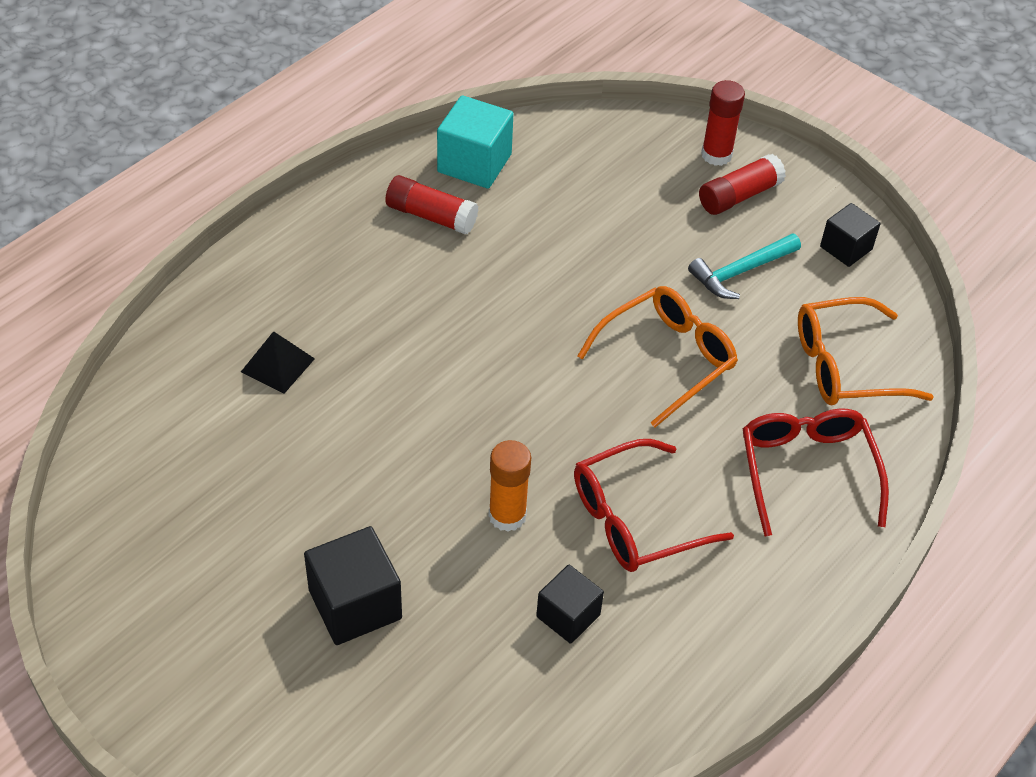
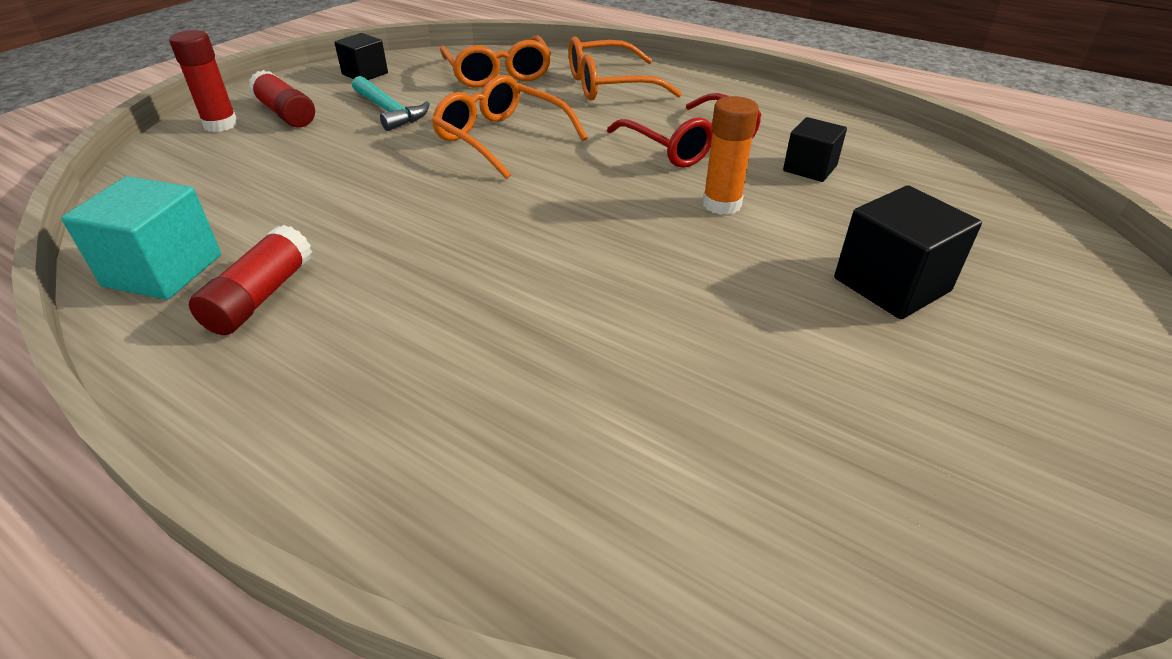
camera: 95 degrees left, 10 degrees down
black pyramid [241,331,315,394] -> none
red glasses [743,409,889,536] -> orange glasses [569,36,682,101]

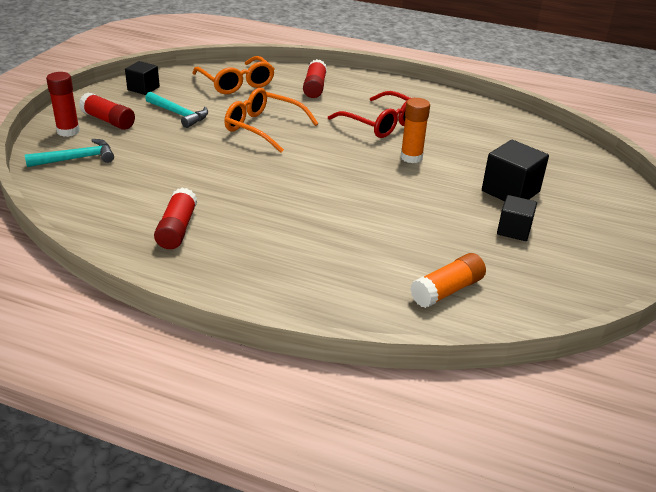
camera: 15 degrees left, 5 degrees down
turquoise cube [61,176,221,300] -> none
orange glasses [569,36,682,101] -> red glue stick [303,59,327,98]
black cube [783,117,847,182] -> black cube moved to [497,195,537,241]
none -> turquoise hammer [25,139,114,167]
none -> orange glue stick [410,253,486,308]

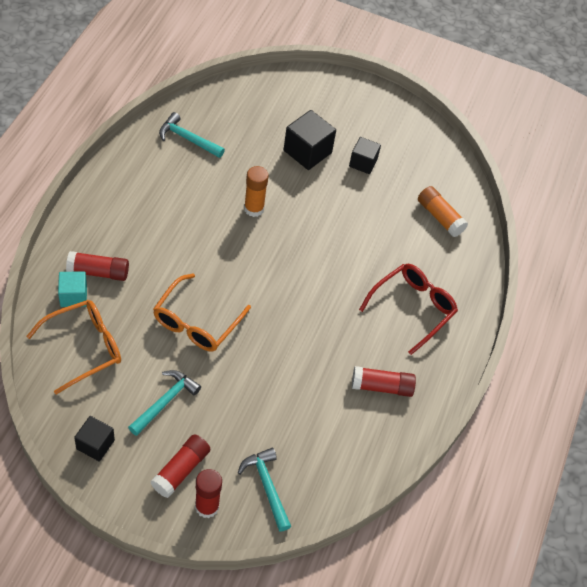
camera: 95 degrees left, 20 degrees up
red glasses [328,91,411,138] -> red glasses moved to [359,264,458,355]
none -> turquoise cube [58,271,87,307]
none -> turquoise hammer [159,112,225,158]

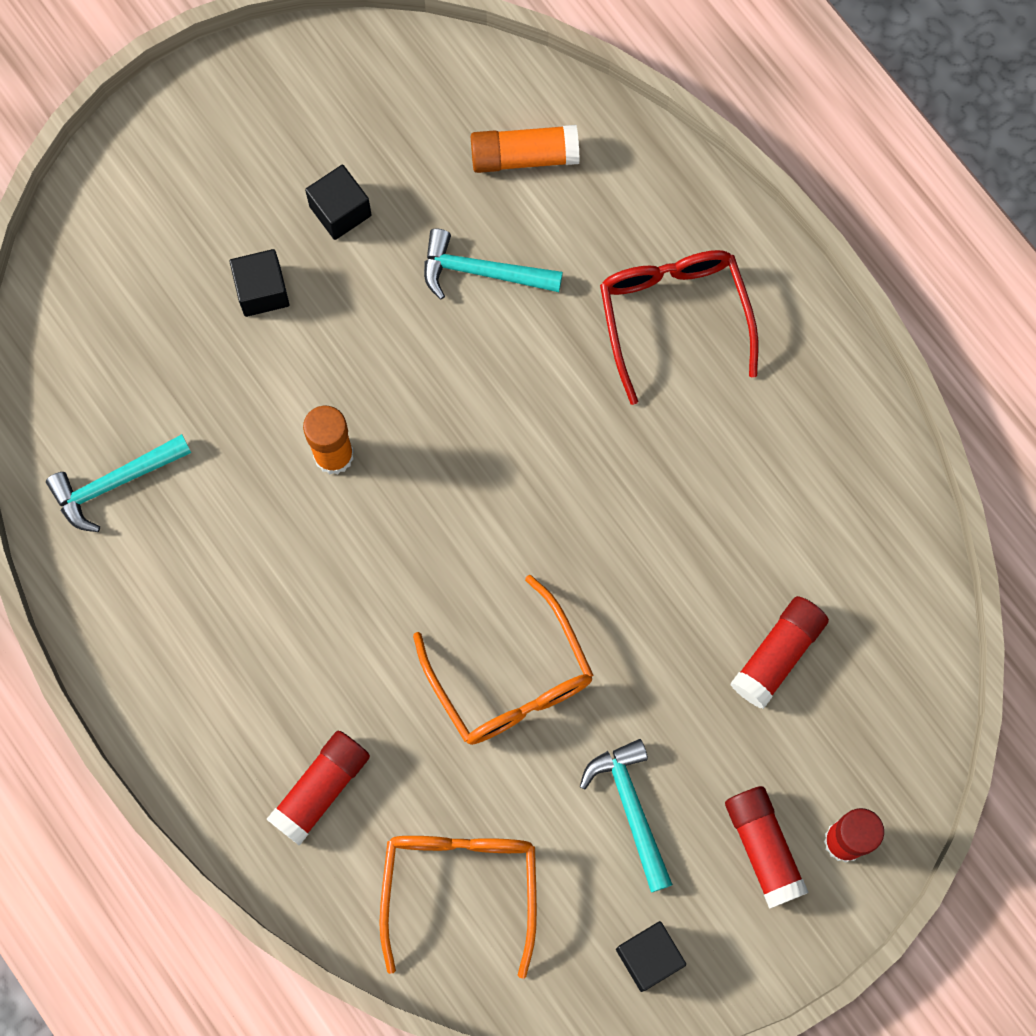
camera: 50 degrees left, 20 degrees up
turquoise cube [58,271,87,307] -> none
turquoise hammer [238,448,291,532] -> turquoise hammer moved to [424,229,563,300]
black cube [283,110,336,170] -> black cube [229,249,289,317], size x0.64
red glue stick [352,366,416,397] -> red glue stick moved to [730,596,829,709]

